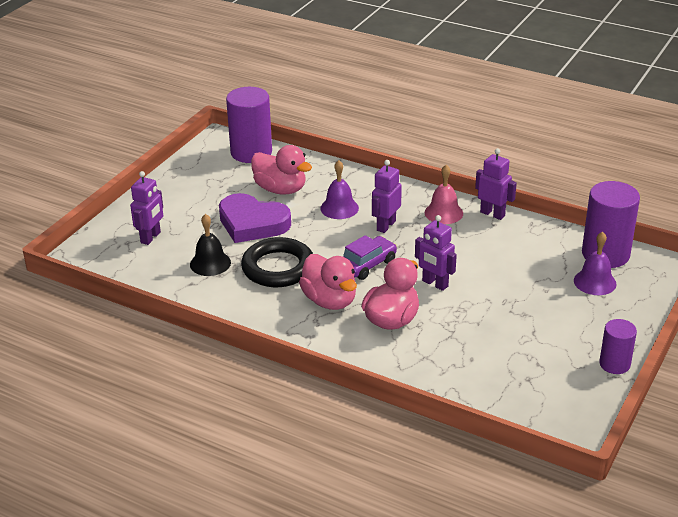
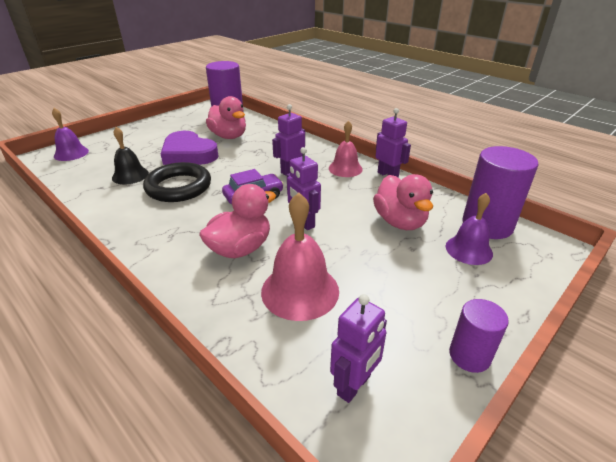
camera: 15 degrees right, 0 degrees up
purple robot [130,171,163,245] -> purple robot moved to [330,294,387,403]
pink duck [299,254,357,310] -> pink duck moved to [373,174,433,230]
purple bell [320,160,359,219] -> purple bell moved to [52,108,89,161]
none -> pink bell [261,192,339,321]

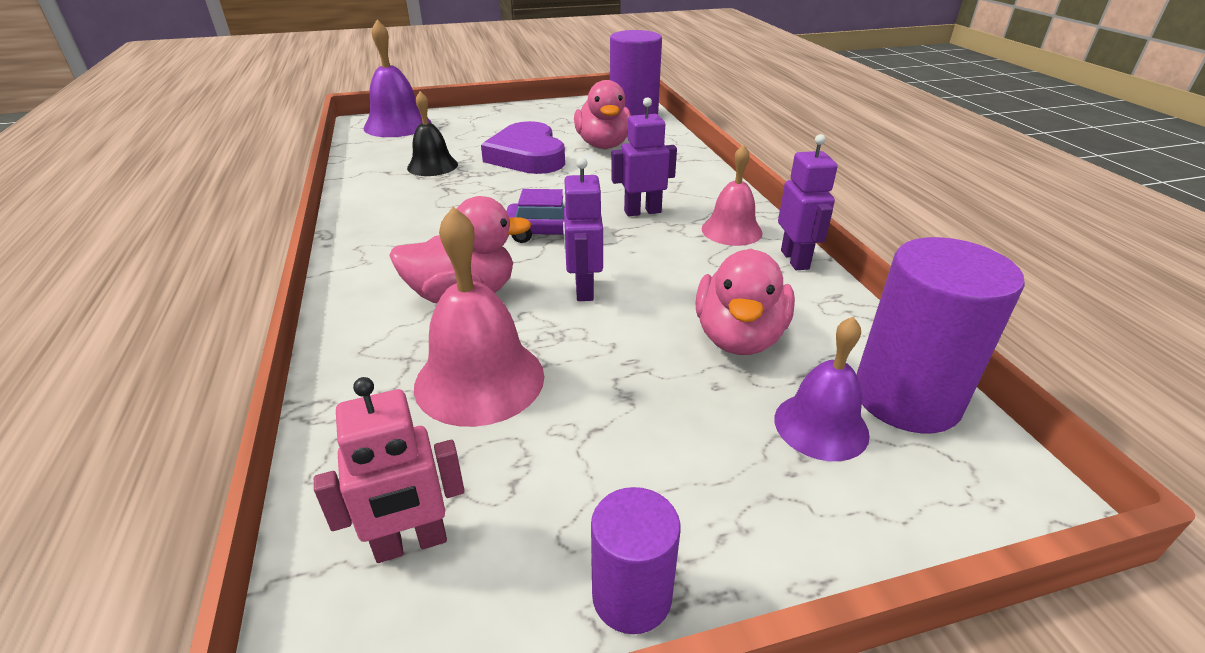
camera: 30 degrees right, 0 degrees up
purple bell [52,108,89,161] -> purple bell [363,19,432,137], size x1.53
black ring [143,162,211,202] -> none
purple robot [330,294,387,403] -> pink robot [314,377,465,563]

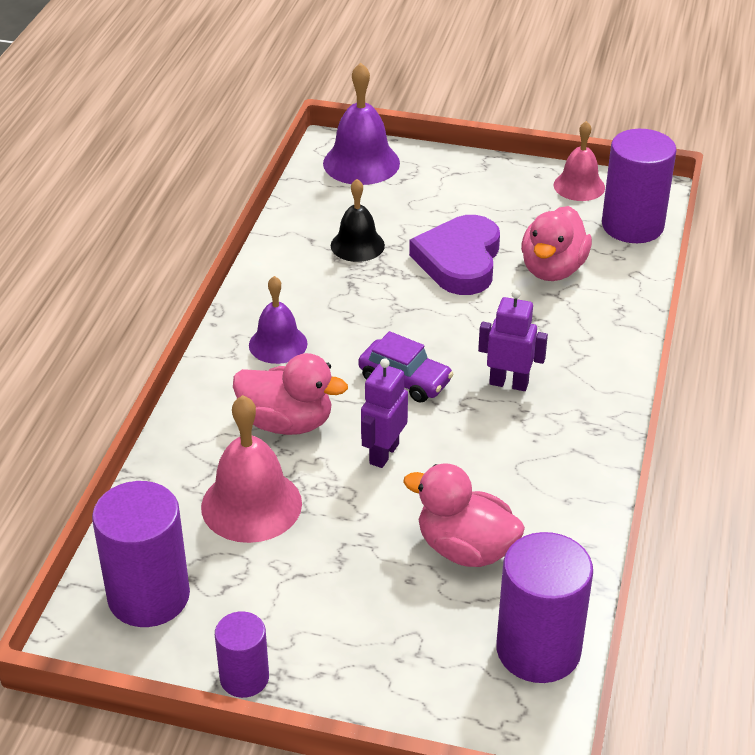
camera: 30 degrees right, 5 degrees up
pink robot [314,377,465,563] -> purple cylinder [92,481,190,627]
pink duck [696,248,795,355] -> pink duck turned 75 degrees clockwise [403,464,525,567]
pink bell [702,144,763,246] -> pink bell moved to [554,121,605,201]
purple bell [774,317,870,461] -> purple bell moved to [249,276,308,364]
purple robot [778,134,838,270] -> none

